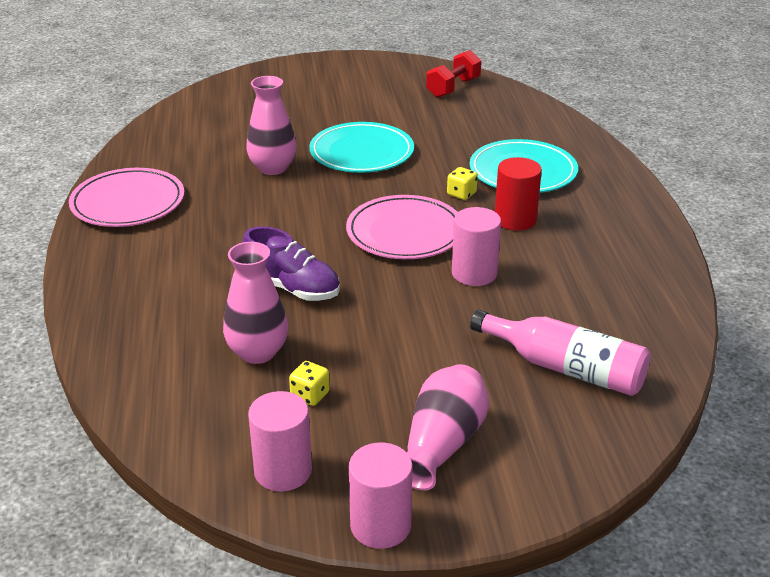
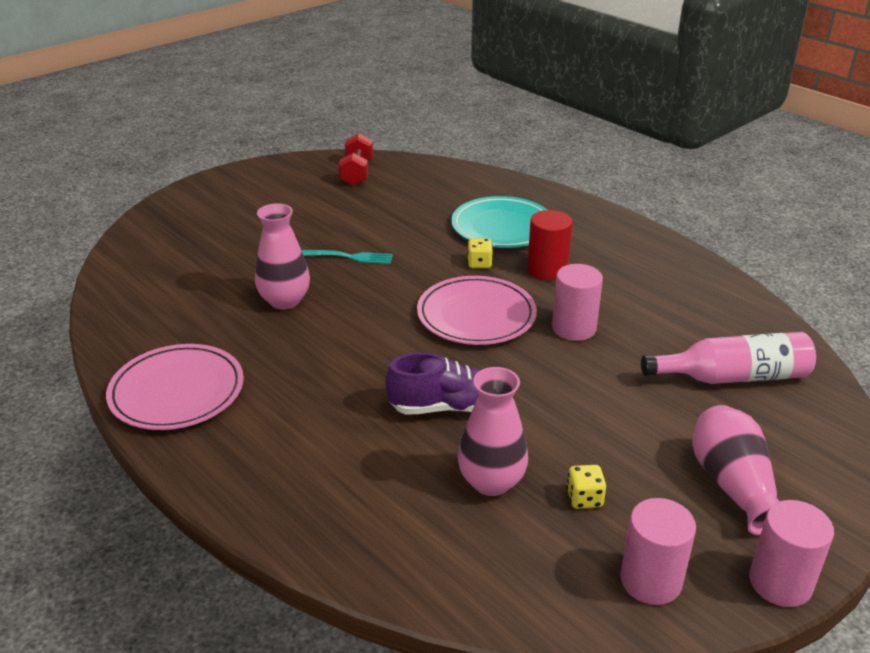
camera: 35 degrees left, 0 degrees up
turquoise plate [309,122,414,173] -> turquoise fork [302,250,393,264]

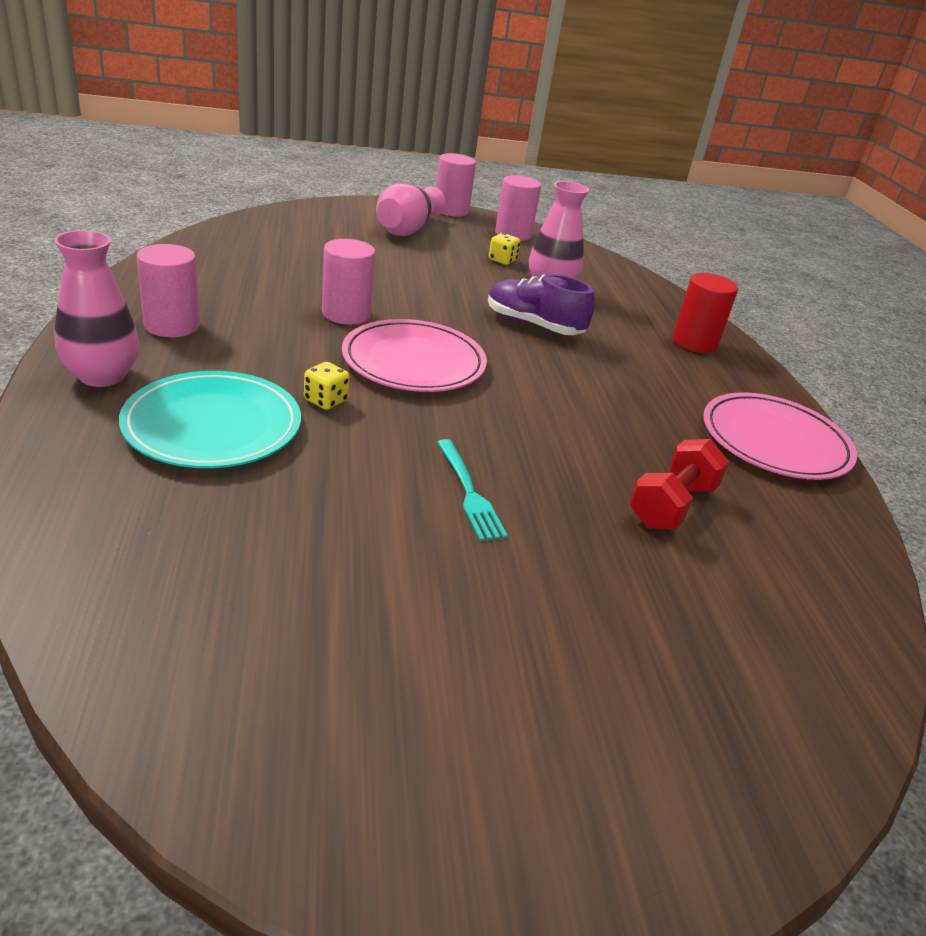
camera: 150 degrees left, 0 degrees up
pink vase [255,203,310,310] -> pink vase moved to [54,230,139,387]
turquoise fork [302,250,393,264] -> turquoise fork turned 150 degrees counterclockwise [437,439,508,541]
red dumbbell [339,133,373,186] -> red dumbbell moved to [629,439,729,529]
red cylinder [527,210,573,280] -> red cylinder moved to [673,273,738,353]
pink bottle [641,332,816,384] -> none
none -> pink cylinder [136,244,200,337]

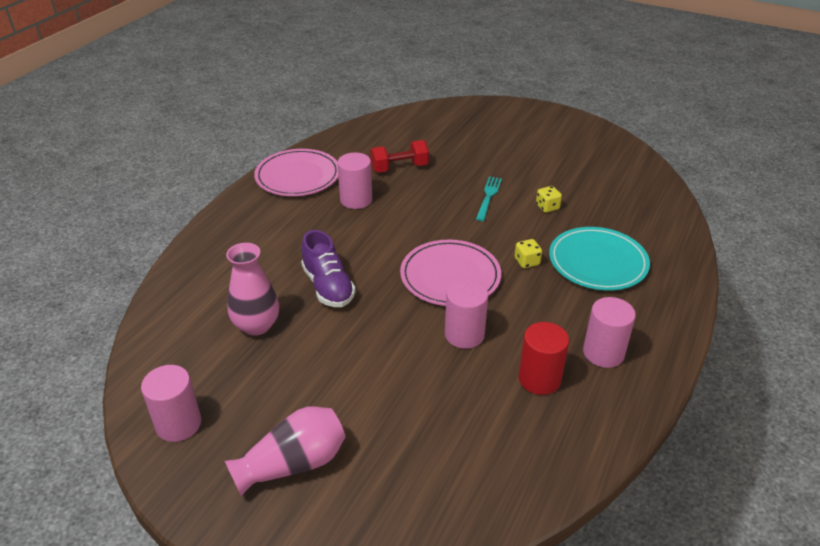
camera: 140 degrees left, 5 degrees up
pink vase [54,230,139,387] -> none
pink cylinder [436,153,476,217] -> pink cylinder moved to [337,153,372,209]
yellow dice [489,233,520,265] -> yellow dice moved to [536,186,562,213]
red cylinder [673,273,738,353] -> red cylinder moved to [519,322,569,395]

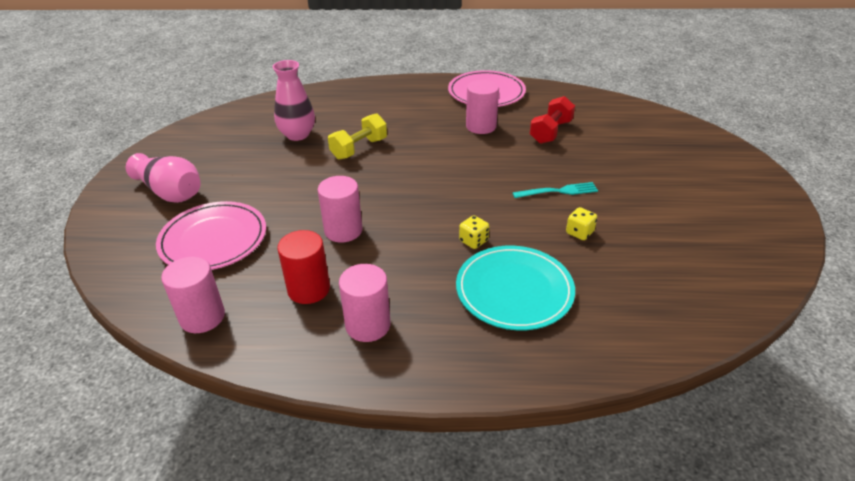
camera: 65 degrees right, 0 degrees up
pink cylinder [141,365,201,442] -> pink cylinder moved to [161,256,225,333]
purple shoe [301,230,356,307] -> yellow dumbbell [328,113,387,160]
red dumbbell [370,140,429,173] -> red dumbbell turned 75 degrees clockwise [530,96,575,144]
pink plate [400,240,501,306] -> pink plate moved to [156,201,266,270]

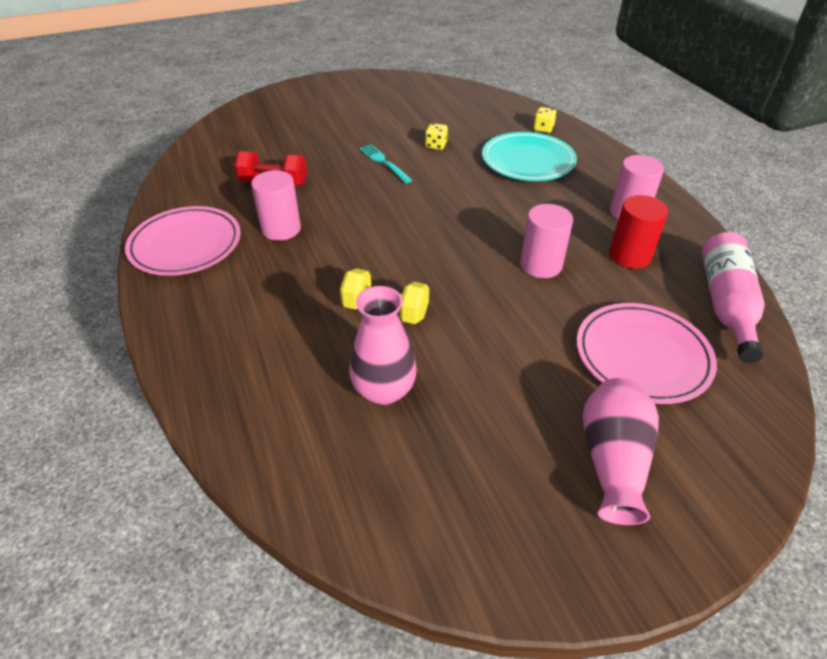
camera: 115 degrees left, 5 degrees up
pink cylinder [161,256,225,333] -> pink bottle [702,232,765,363]
yellow dice [459,215,489,249] -> yellow dice moved to [533,107,557,133]

